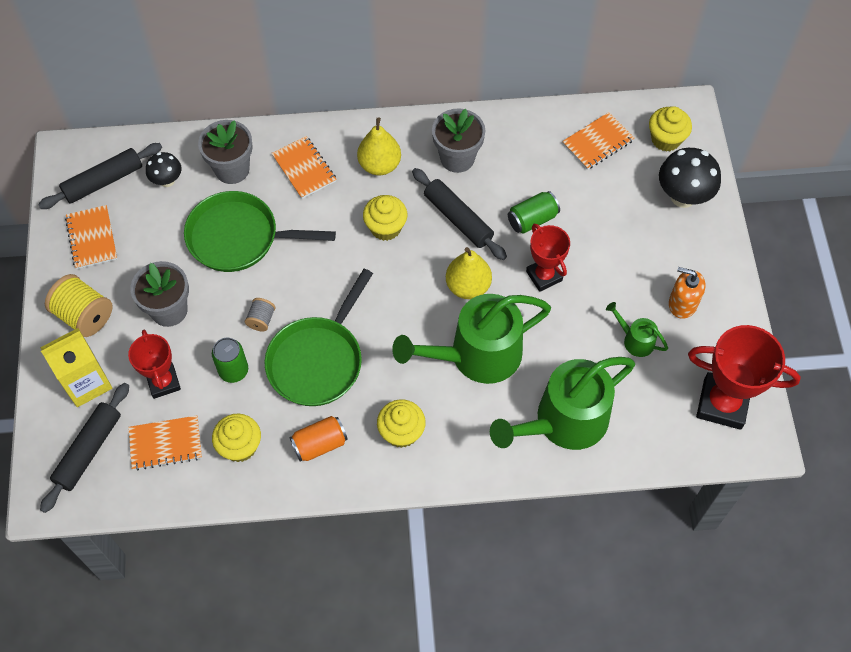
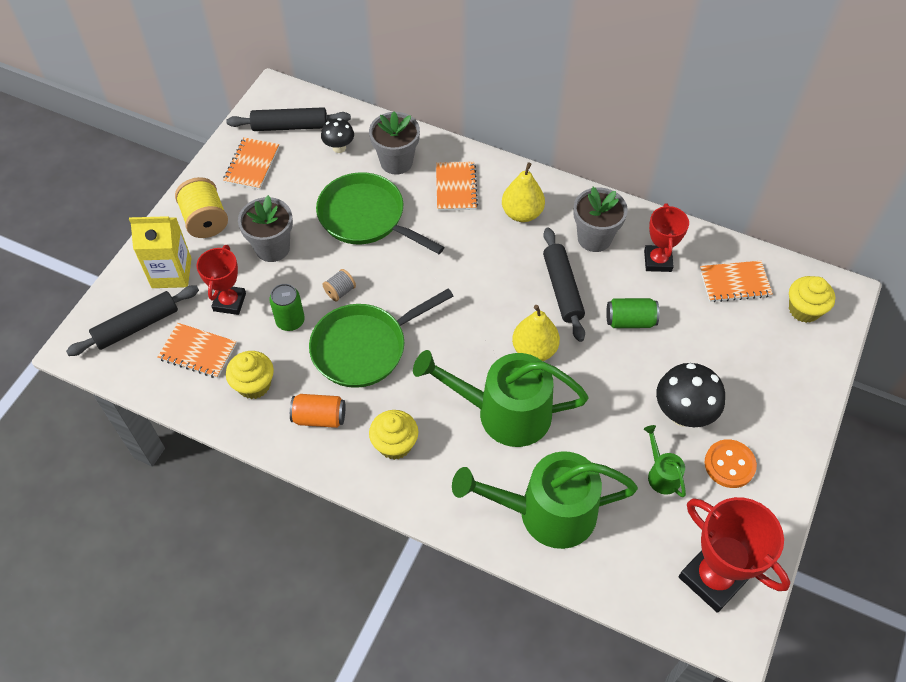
camera: 30 degrees right, 5 degrees down
yellow cupcake [363,195,407,241] -> none
red trophy [526,223,570,292] -> red trophy moved to [644,203,689,272]
black mushroom [659,148,721,208] -> black mushroom moved to [656,363,725,427]
orange soap dispenser [669,267,705,319] -> orange button [704,439,757,488]

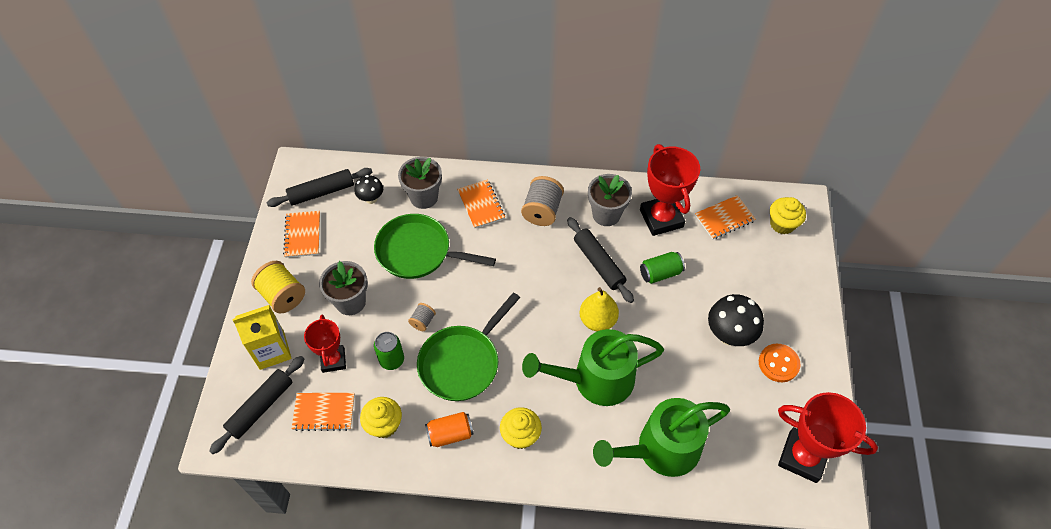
camera: 20 degrees left, 0 degrees up
yellow pear [502,162,545,222] -> grey spool [521,176,564,226]
red trophy [644,203,689,272] -> red trophy [640,144,700,236], size x1.60
green watering can [644,425,686,497] -> none

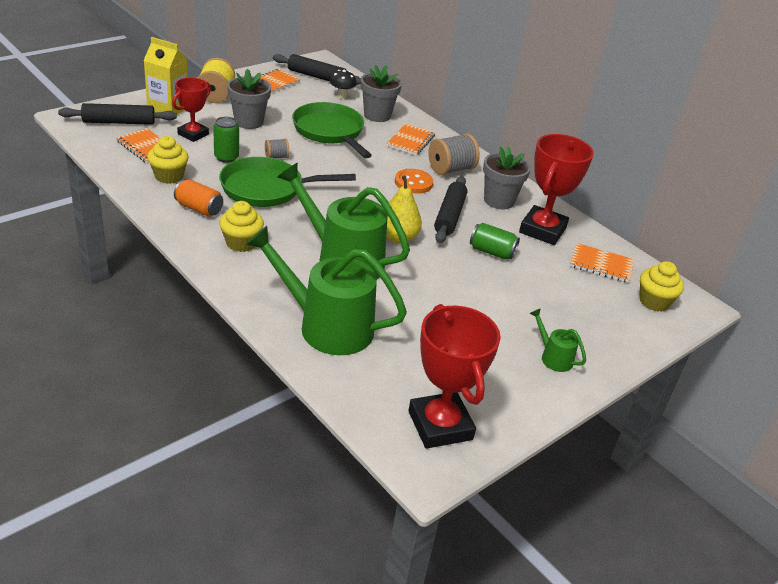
camera: 40 degrees right, 20 degrees down
black mushroom [708,294,764,346] -> none
orange button [759,344,801,382] -> orange button moved to [395,169,433,194]
none -> green watering can [530,308,586,372]

